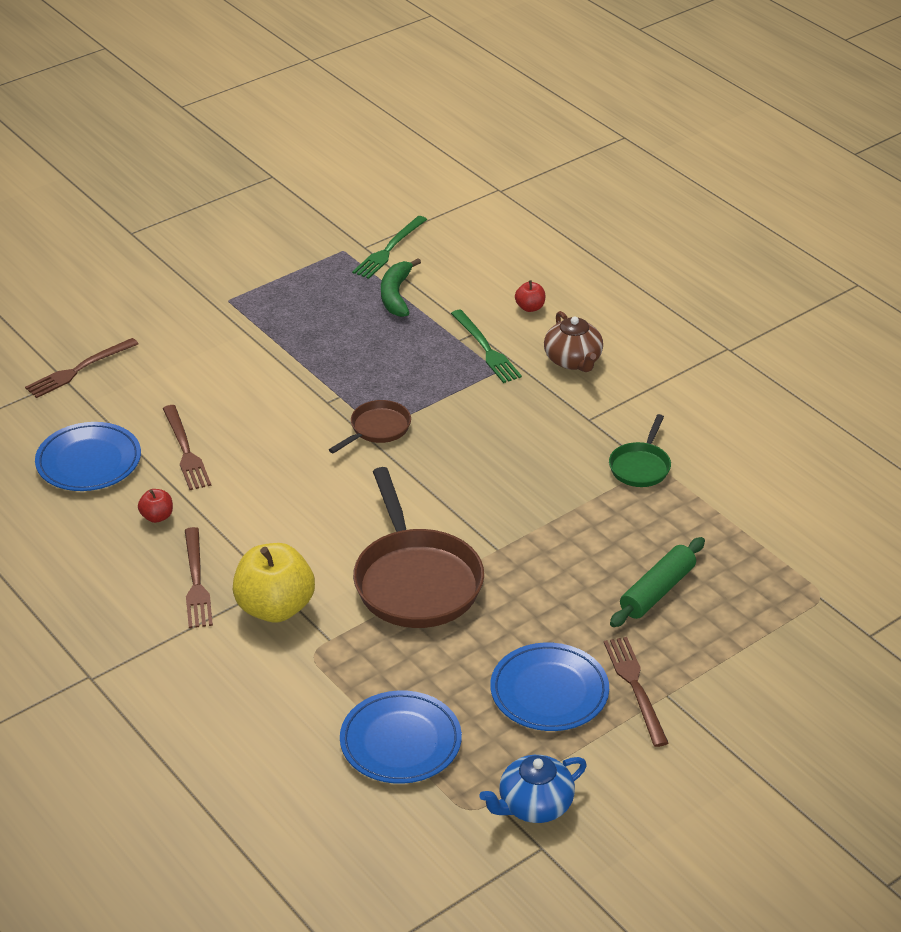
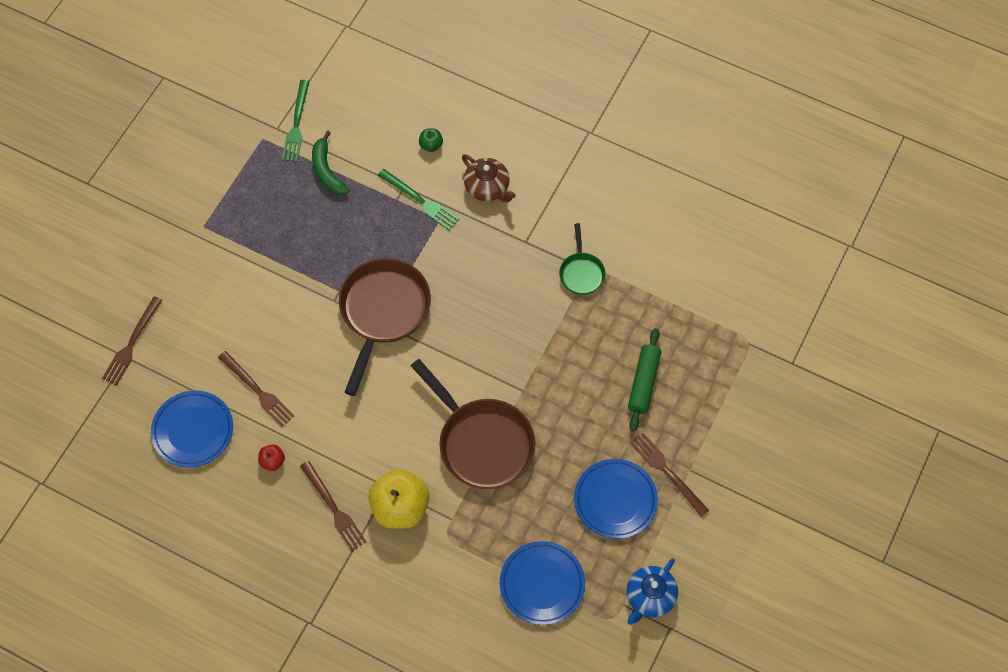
camera: 25 degrees left, 25 degrees up
brown pan [329,400,411,454] -> brown pan [339,258,431,396], size x1.97
red apple [515,280,545,312] -> green apple [419,128,443,152]

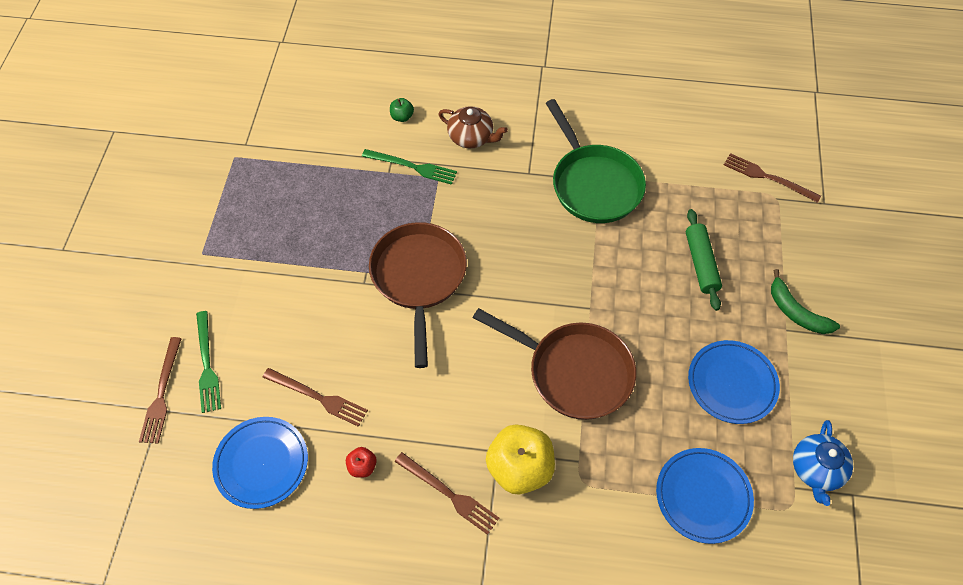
camera: 20 degrees left, 5 degrees down
green fork [282,80,310,162] -> green fork moved to [196,311,221,413]
green banana [312,130,350,195] -> green banana moved to [771,269,840,334]
green pan [559,223,605,295] -> green pan [546,99,646,223], size x1.97
brown fork [630,433,709,517] -> brown fork moved to [724,153,821,203]

